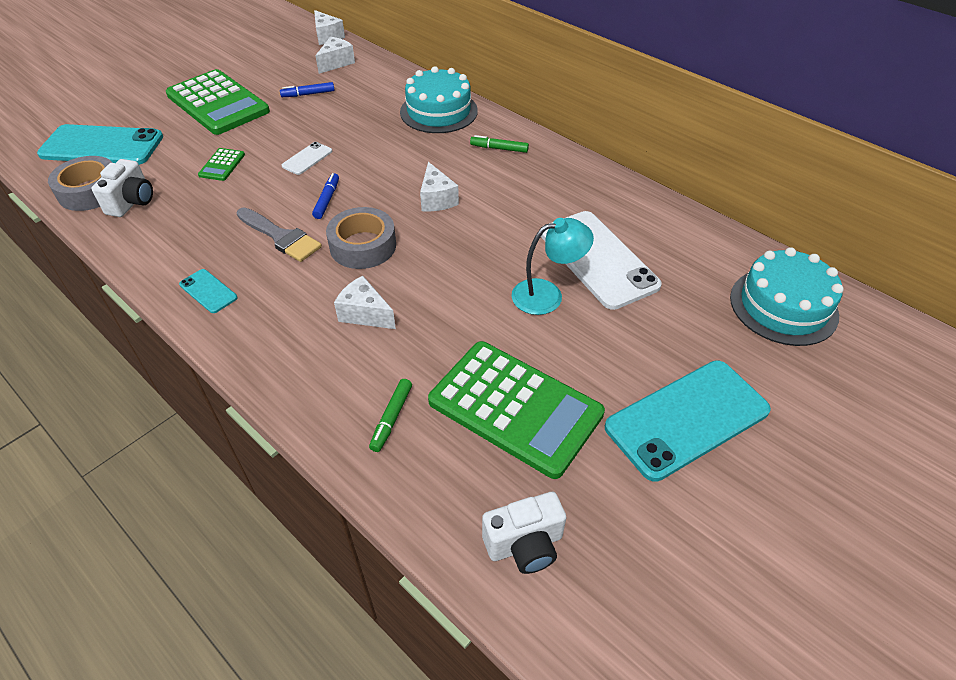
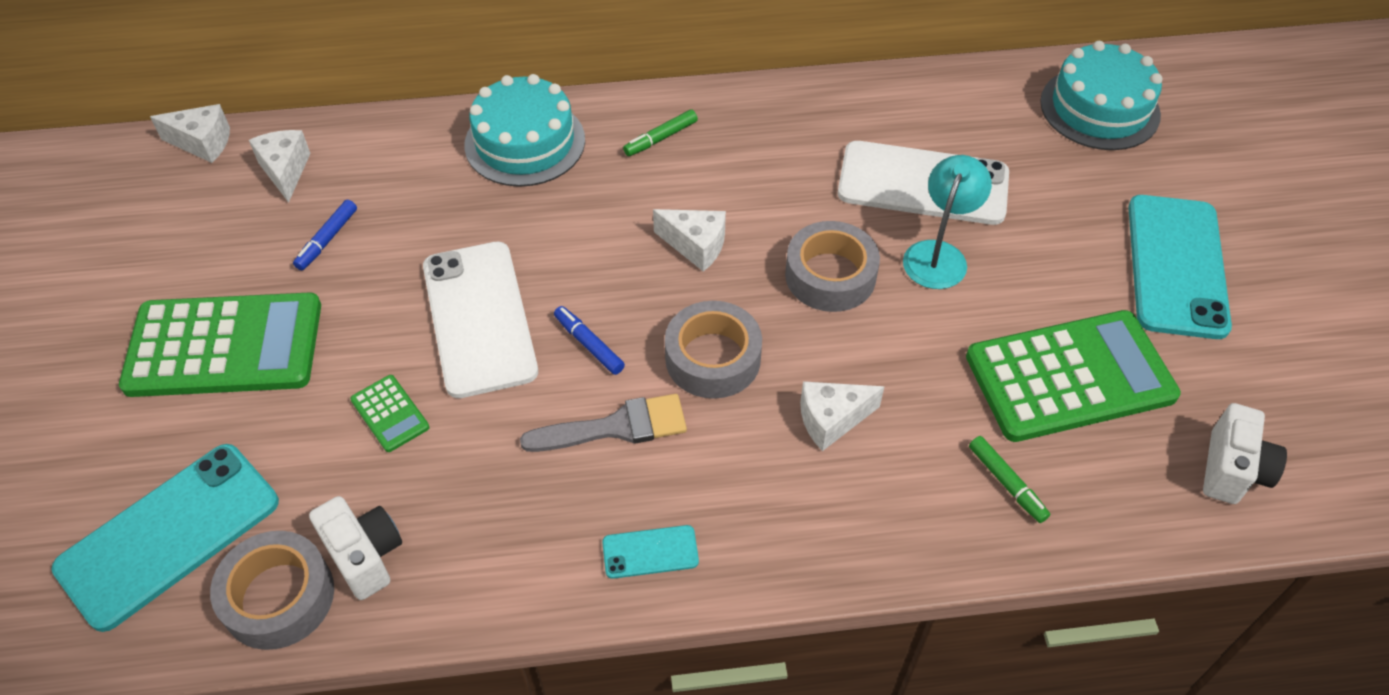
camera: 50 degrees left, 5 degrees up
white phone [282,142,332,175] -> white phone [423,242,538,398], size x2.22
none -> grey tape [785,221,880,312]

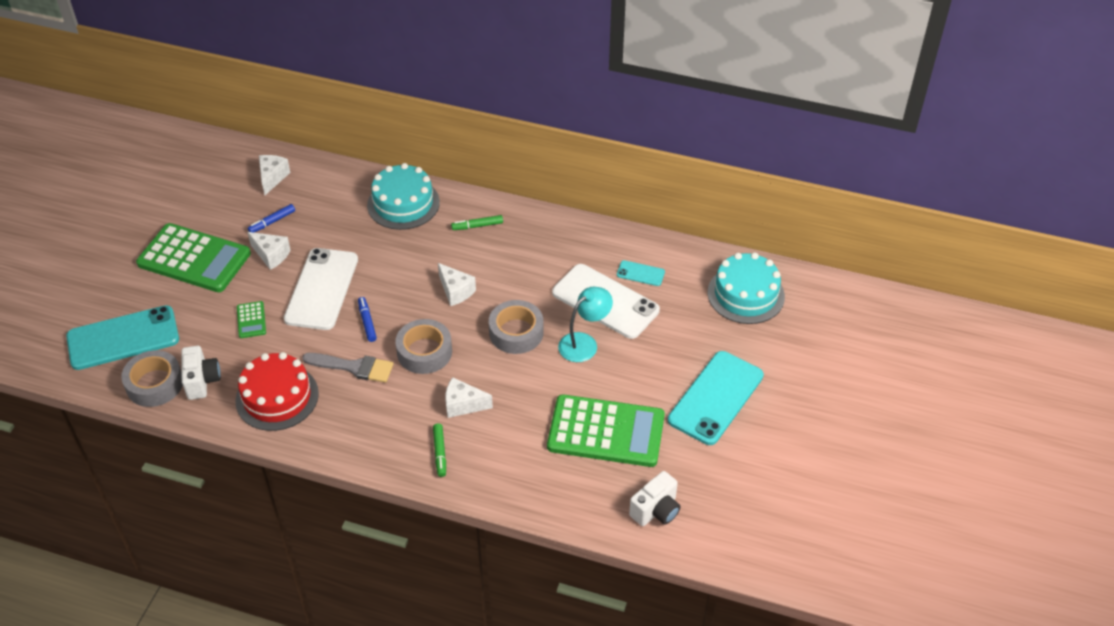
camera: 25 degrees right, 5 degrees down
white cheese [150,104,230,163] -> white cheese moved to [247,232,291,270]
turquoise phone [602,525,699,579] -> turquoise phone moved to [617,260,665,286]
green marker [969,436,1050,523] -> green marker moved to [433,424,446,477]
none -> red cake [235,352,319,431]

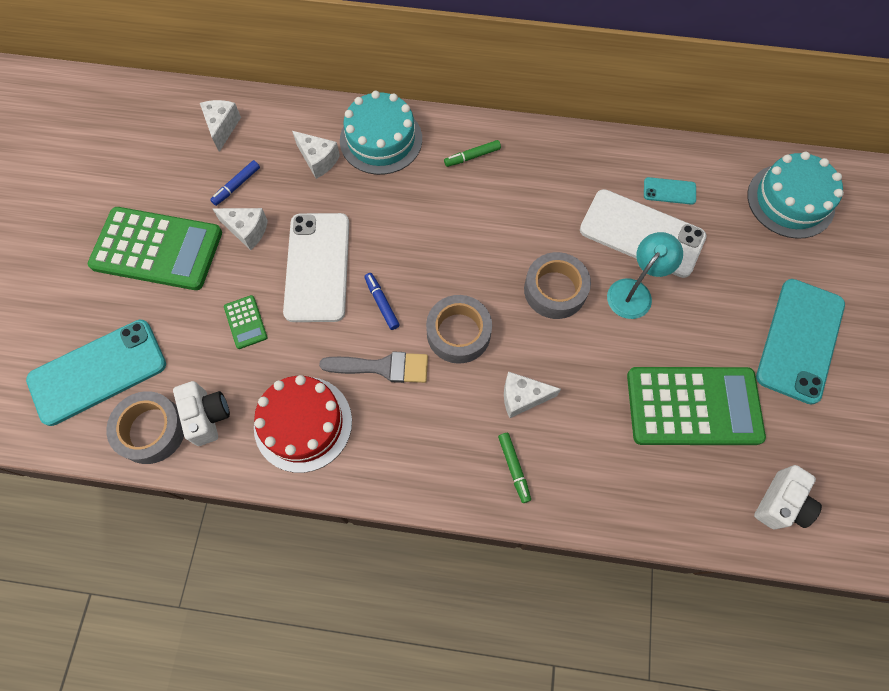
camera: 10 degrees left, 20 degrees up
white cheese [438,263,476,306] -> white cheese moved to [292,131,340,179]

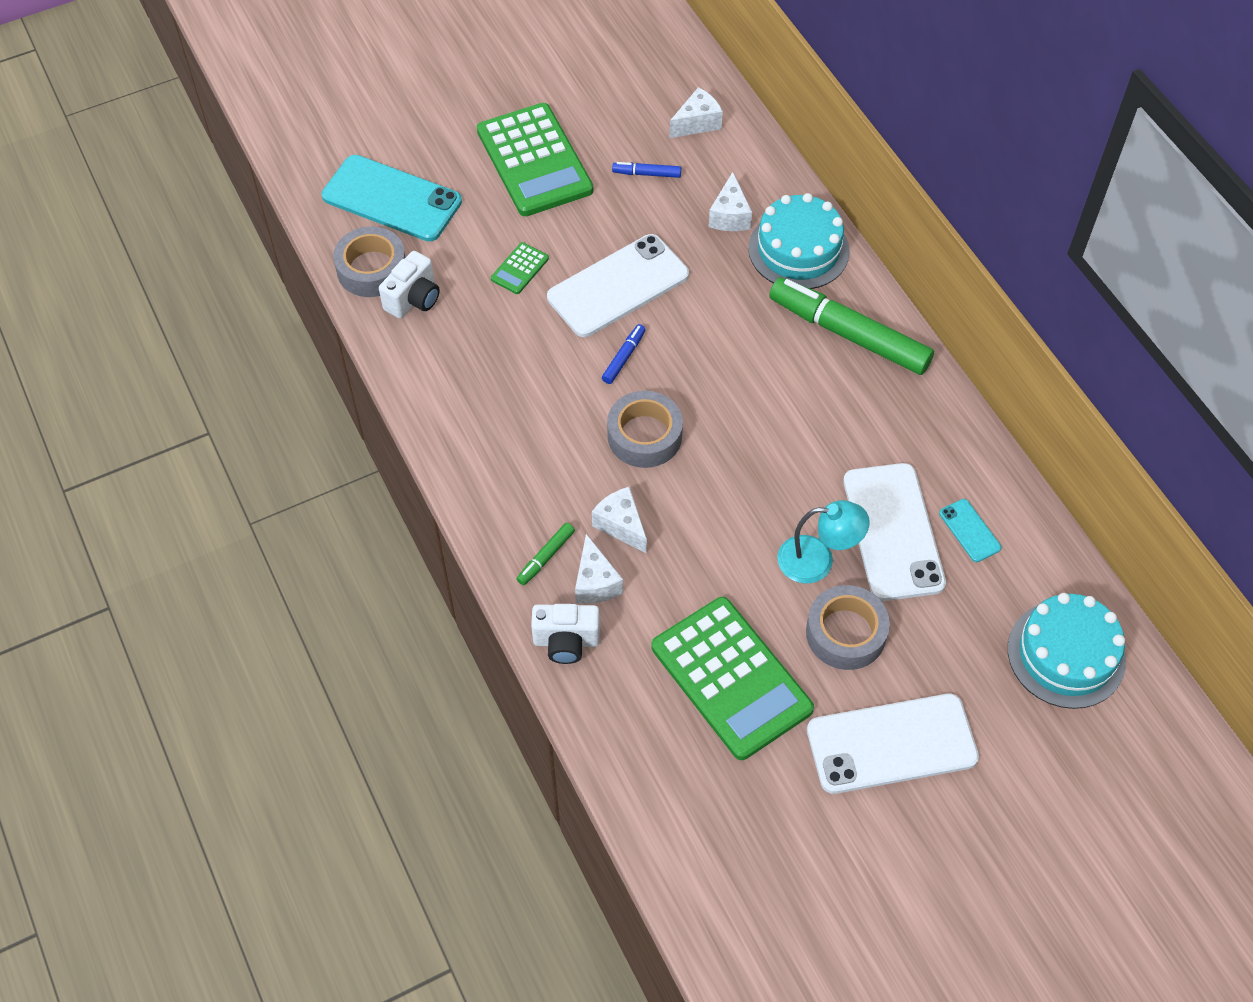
camera: 55 degrees right, 10 degrees down
white cheese [212,208,268,250] -> white cheese moved to [575,534,623,604]
red cake [254,375,352,473] -> none
grey brush [319,352,428,383] -> none
green marker [444,140,501,167] -> green marker [769,278,934,375], size x2.38
grey tape [524,252,591,319] -> grey tape moved to [806,585,890,670]
white camera [754,465,822,530] -> white camera moved to [531,604,600,664]
turquoise phone [756,279,845,405] -> white phone [807,694,979,794]

